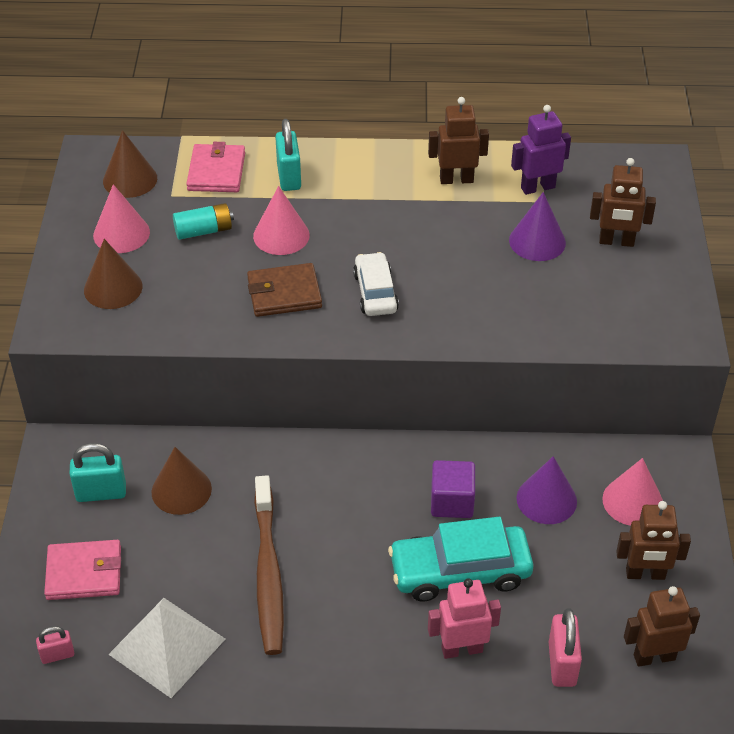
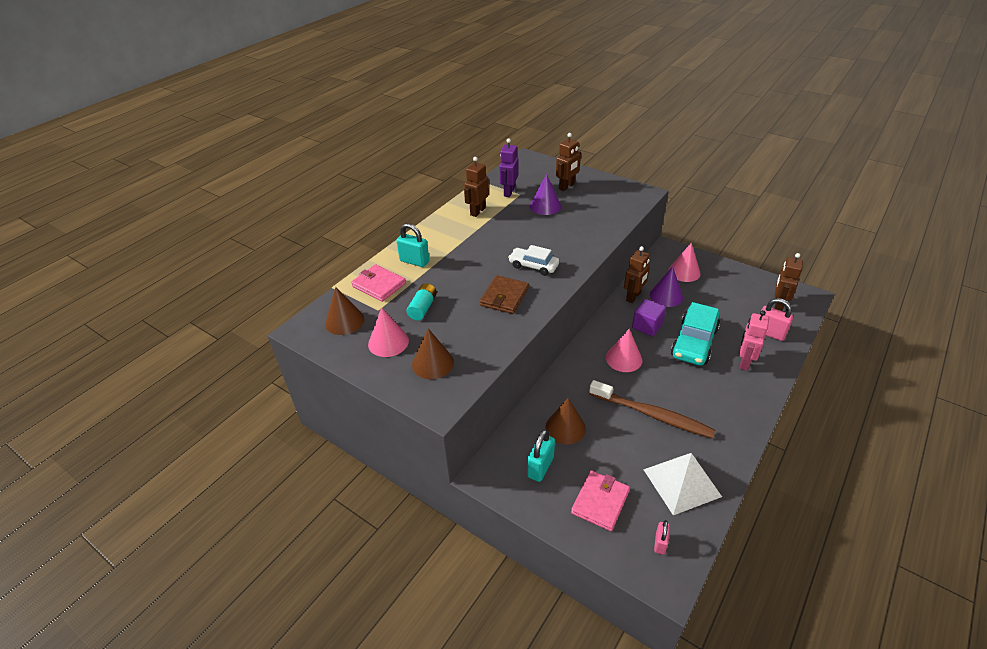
camera: 55 degrees left, 5 degrees down
pink cone [253,186,310,255] -> pink cone moved to [606,329,643,372]
brown robot [616,501,691,580] -> brown robot moved to [624,246,650,303]

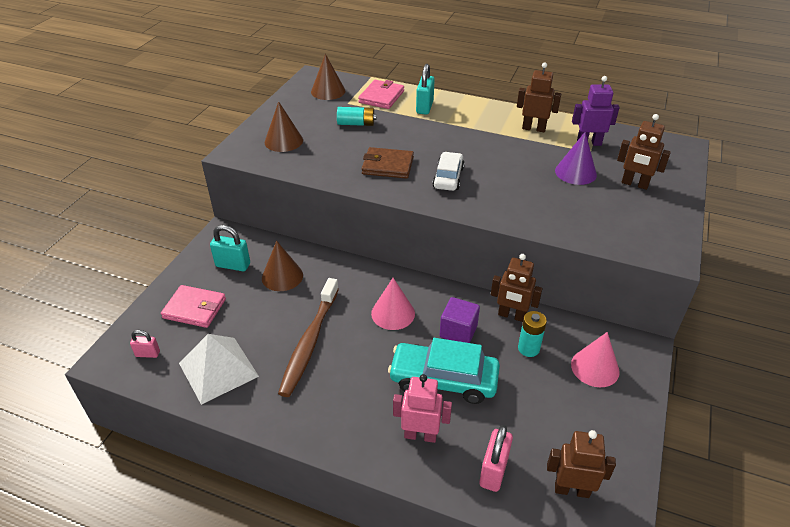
camera: 75 degrees right, 0 degrees up
pink cone [368,307,409,357] -> none
purple cone [650,266,683,307] -> turquoise battery [518,311,547,357]

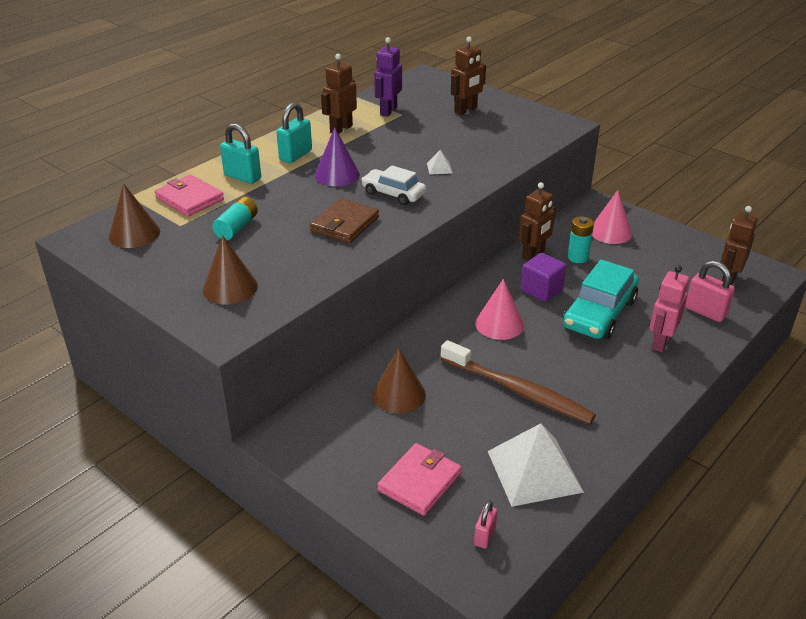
camera: 70 degrees left, 5 degrees down
turquoise padlock [210,225,250,271] -> turquoise padlock moved to [276,102,312,163]
purple cone [555,132,597,185] -> purple cone moved to [315,127,360,186]
none -> white pyramid [427,150,452,175]

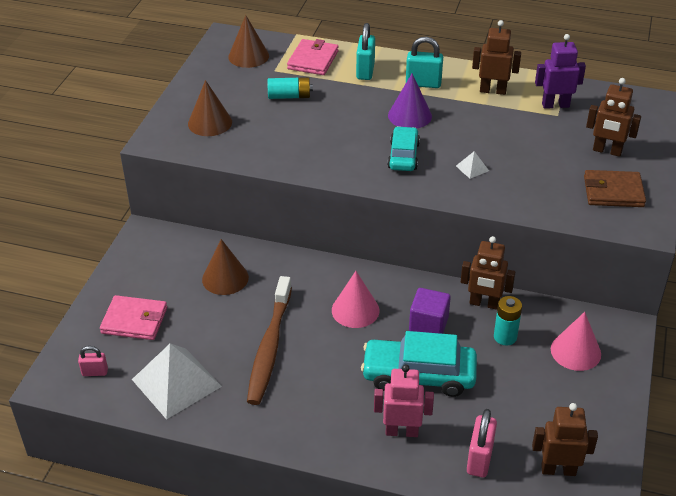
camera: 65 degrees right, 5 degrees up
brown wallet [310,198,379,243] -> brown wallet moved to [584,170,646,207]
white car [361,165,426,205] -> turquoise car [387,126,420,171]

